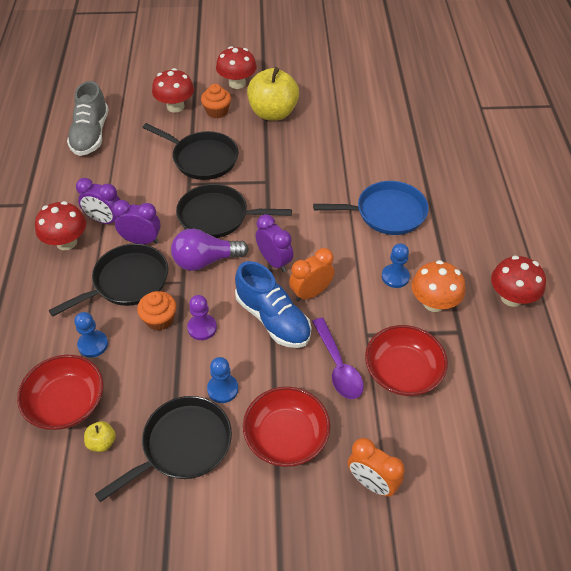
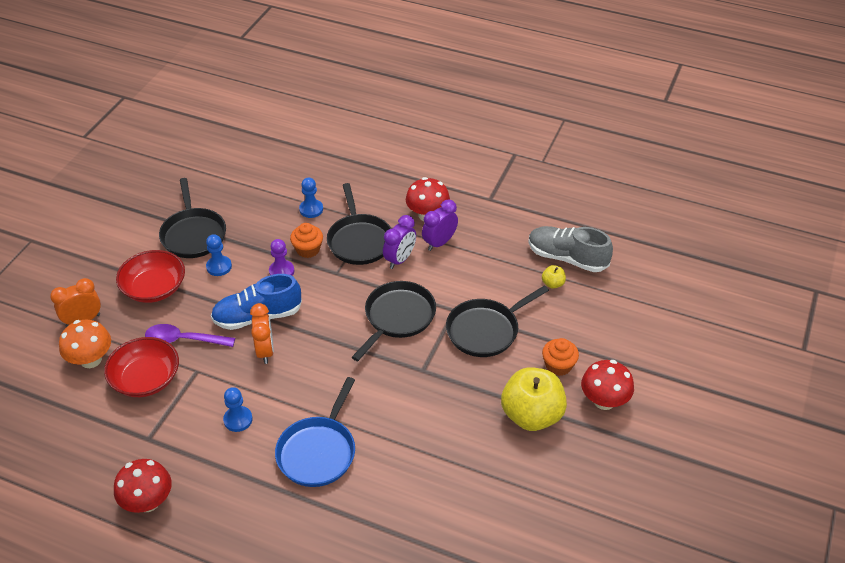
camera: 115 degrees right, 5 degrees down
red bowl [17,355,103,430] -> none
yellow apple [84,421,116,452] -> yellow apple moved to [542,265,566,289]
red mushroom [152,68,194,113] -> none
purple light bulb [171,229,249,271] -> none
purple clock [256,214,293,272] -> none
orange mushroom [412,260,465,312] -> orange mushroom moved to [59,320,111,368]

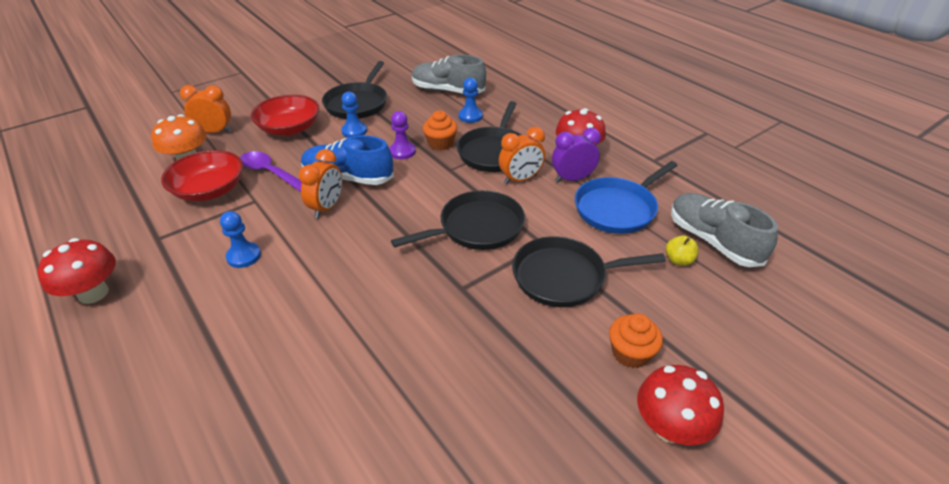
camera: 30 degrees right, 5 degrees down
blue pan [275,377,355,487] -> blue pan moved to [575,161,678,234]
purple clock [383,215,416,269] -> orange clock [499,127,545,184]
yellow apple [501,367,567,431] -> none
none -> grey shoe [412,55,486,94]

